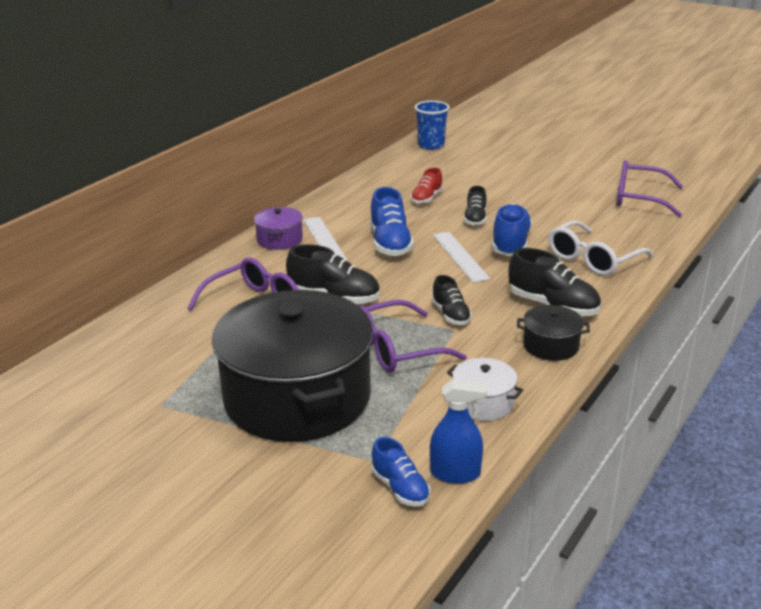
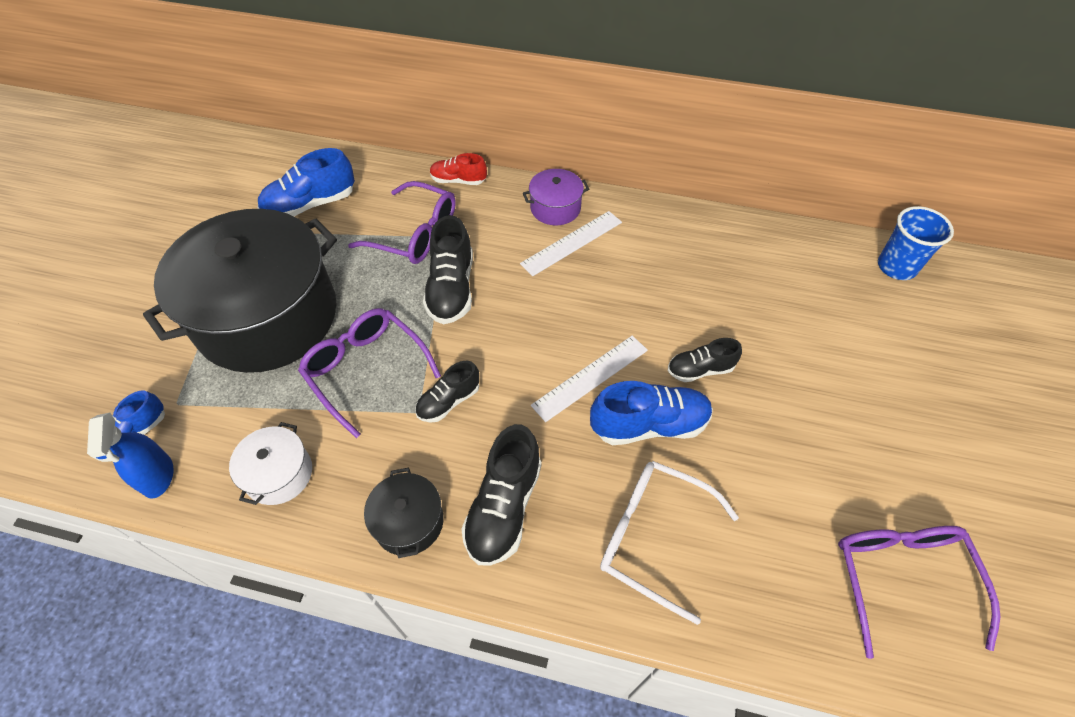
camera: 70 degrees right, 25 degrees up
blue shoe [370,187,414,256] -> blue shoe moved to [257,148,355,216]
red shoe [411,168,443,204] -> red shoe moved to [430,153,487,185]

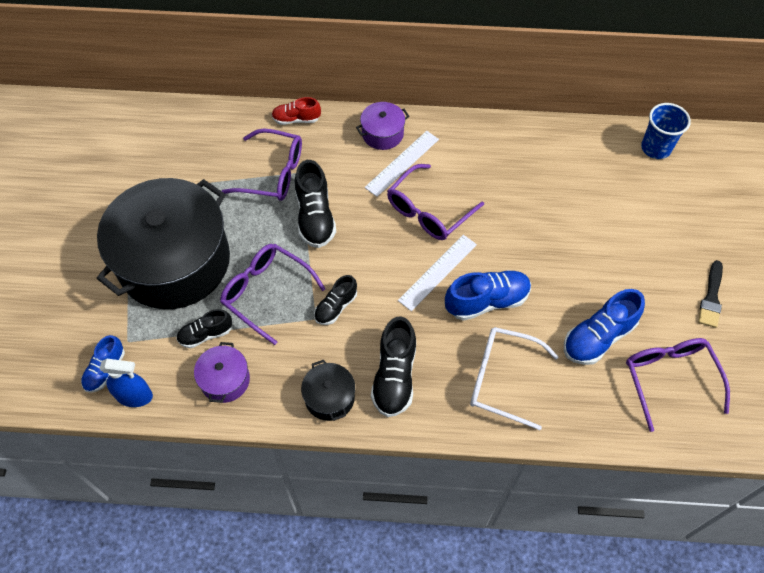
camera: 10 degrees left, 5 degrees up
blue spray bottle [87,413,173,498] -> blue spray bottle turned 60 degrees counterclockwise [100,359,153,407]
white pot [229,422,312,505] -> purple pot [194,342,250,403]
blue shoe [257,148,355,216] -> blue shoe moved to [564,289,645,365]
black shoe [668,338,742,382] -> black shoe moved to [177,309,232,348]
none -> purple glasses [387,164,484,240]
none -> black brush [698,260,723,328]

